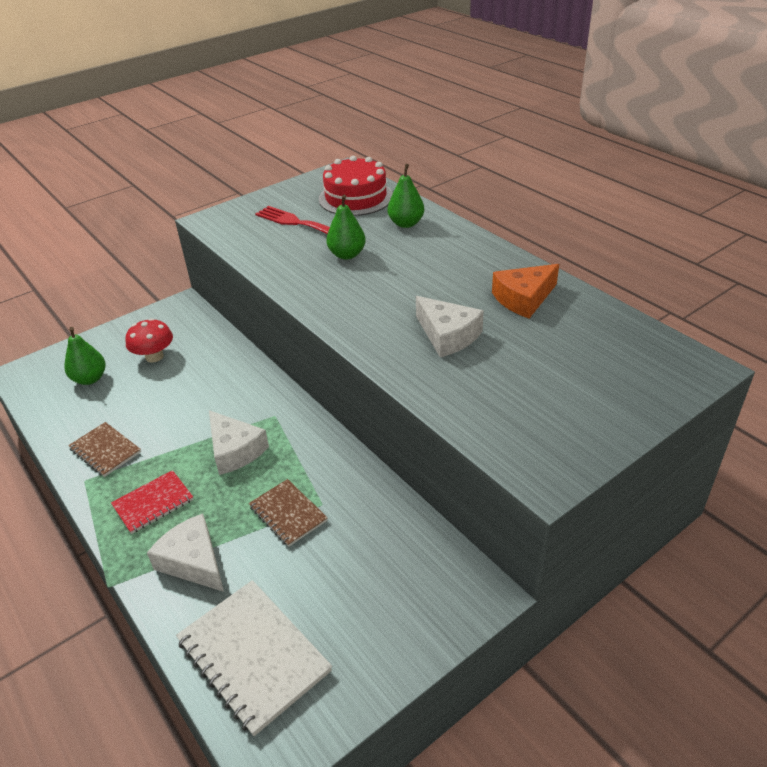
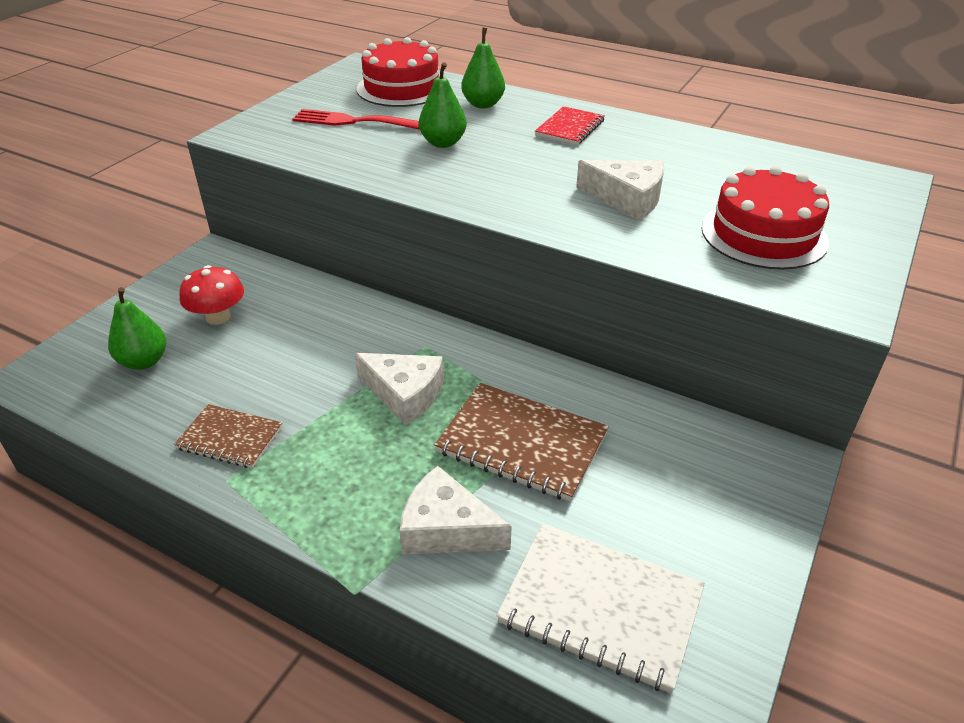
camera: 25 degrees left, 0 degrees up
red notebook [111,470,194,534] -> red notebook moved to [535,106,605,145]
brown notebook [249,479,328,547] -> brown notebook [434,383,609,502], size x1.66
orange cheese [492,264,559,318] -> none
none -> red cake [701,166,829,270]

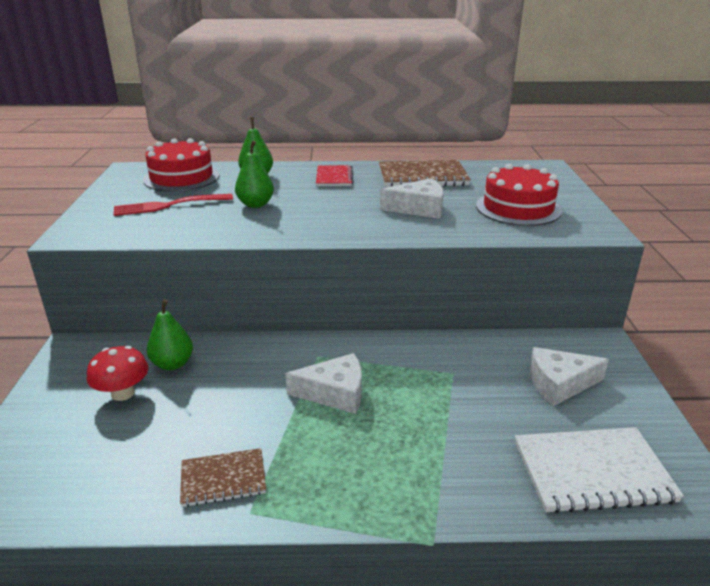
camera: 30 degrees left, 10 degrees down
green pear [108,287,166,370] -> green pear moved to [147,299,193,370]
white cheese [400,466,512,554] -> white cheese moved to [529,347,609,406]
brown notebook [434,383,609,502] -> brown notebook moved to [379,160,471,187]

